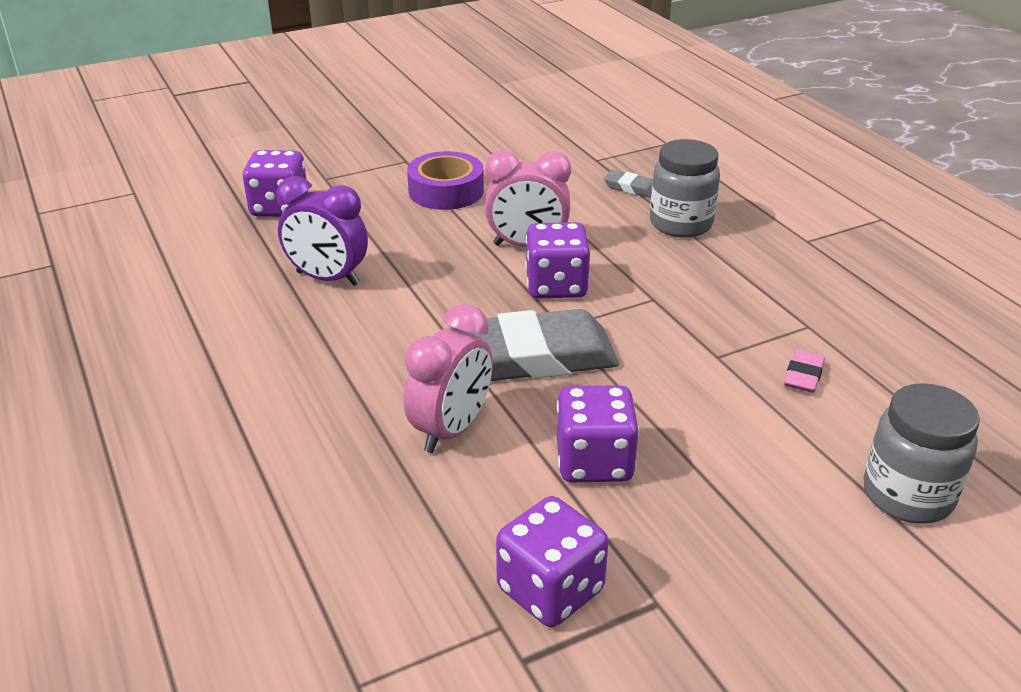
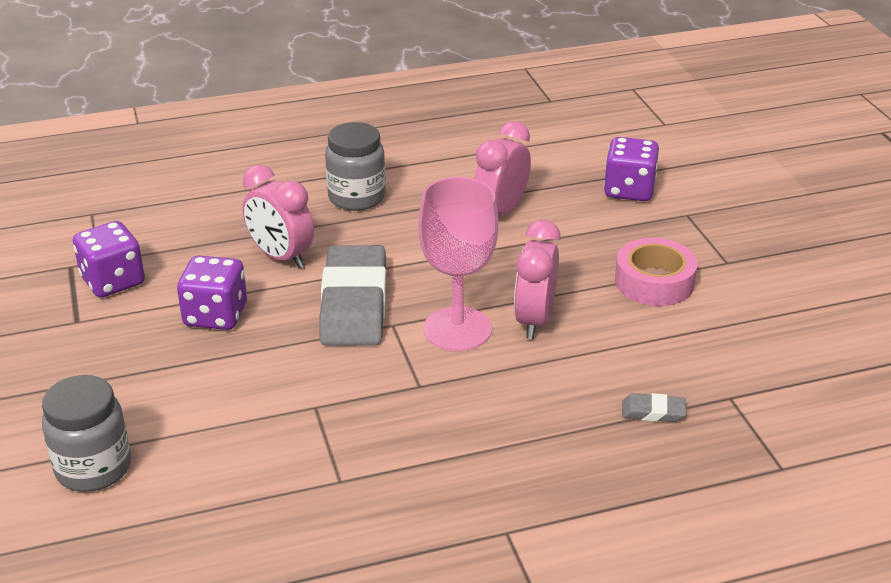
camera: 100 degrees right, 0 degrees up
purple clock [276,176,368,286] -> pink clock [474,121,531,215]
purple tape [407,151,484,210] -> pink tape [615,238,698,306]
purple dice [525,222,590,298] -> pink goblet [418,177,498,351]
grey eraser [604,170,653,198] -> grey eraser turned 60 degrees clockwise [622,393,686,422]
grey jar [650,139,720,238] -> grey jar moved to [325,122,386,211]
pink eraser [784,349,825,393] -> none

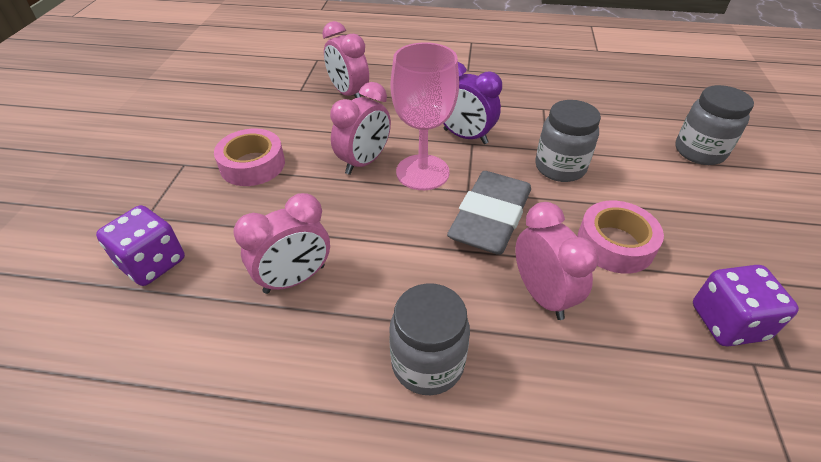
camera: 155 degrees left, 10 degrees up
purple dice [177,255,247,330] -> pink tape [577,201,664,274]
grey eraser [622,393,686,422] -> pink clock [322,21,369,98]
none -> purple clock [443,62,502,144]
none -> grey jar [535,100,601,182]

